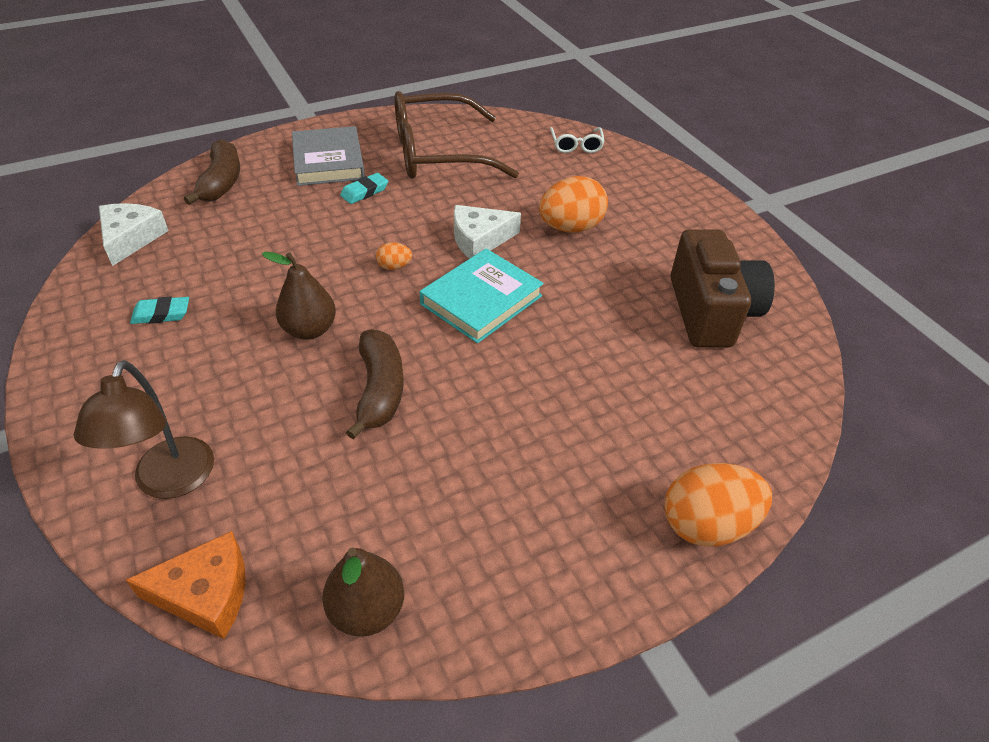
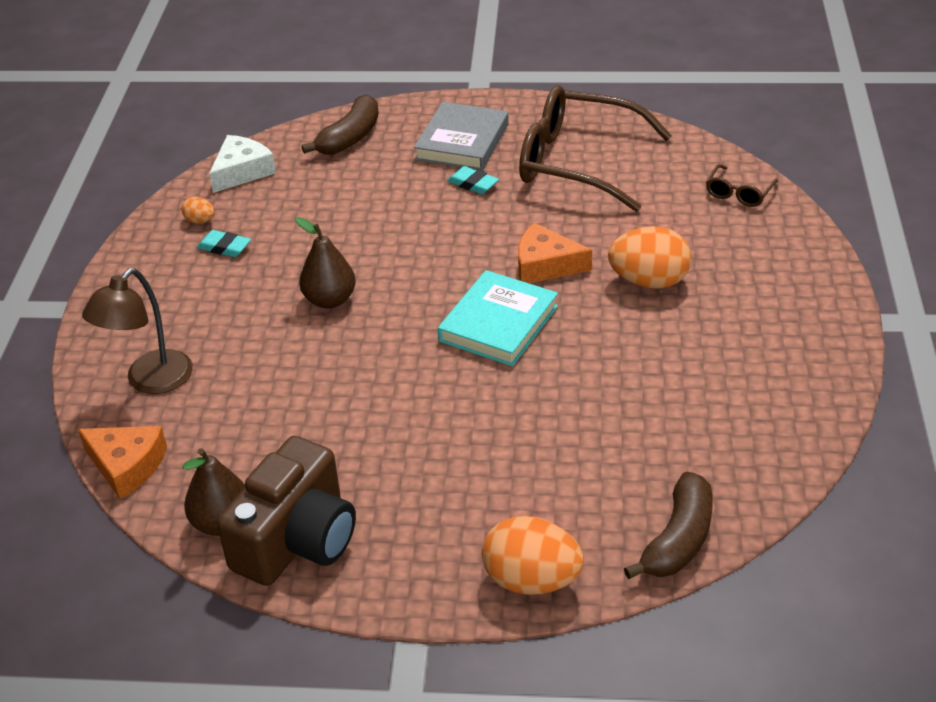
camera: 35 degrees right, 5 degrees down
turquoise eraser [340,173,388,204] -> turquoise eraser turned 45 degrees clockwise [447,166,499,194]
brown banana [346,329,404,440] -> brown banana moved to [624,472,713,579]
orange egg [376,242,412,270] -> orange egg moved to [182,197,215,224]
turquoise book [420,249,544,343] -> turquoise book turned 45 degrees counterclockwise [438,270,558,366]
white cheese [454,205,521,259] -> orange cheese [518,223,592,283]
white glasses [550,127,605,153] -> brown glasses [706,164,778,207]
brown camera [671,229,775,348] -> brown camera moved to [217,436,356,586]

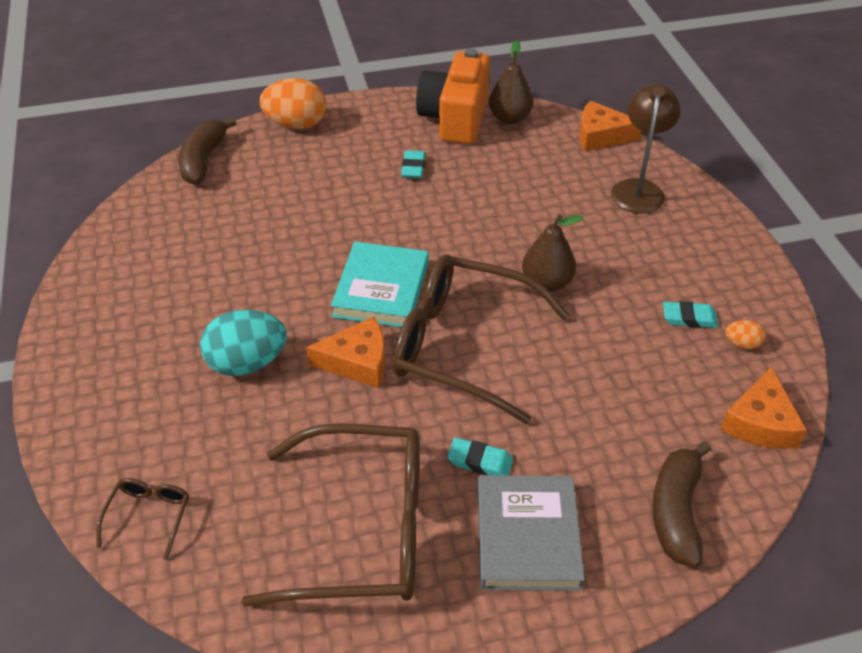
camera: 160 degrees right, 5 degrees up
white cheese [209,135,276,193] -> orange cheese [720,367,807,449]
brown camera [217,436,356,586] -> orange camera [416,49,490,144]
orange egg [608,226,691,289] -> turquoise egg [200,310,287,376]
none -> brown glasses [392,255,570,425]
none -> turquoise eraser [401,150,426,178]

